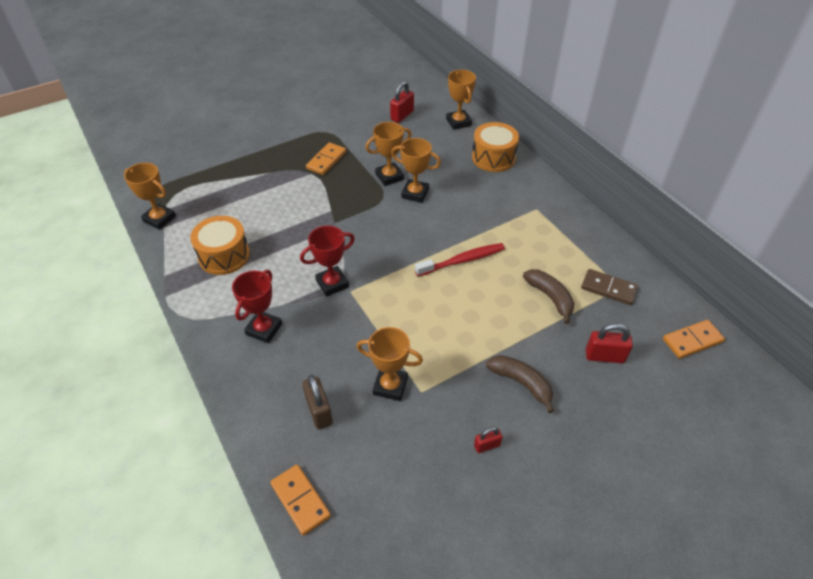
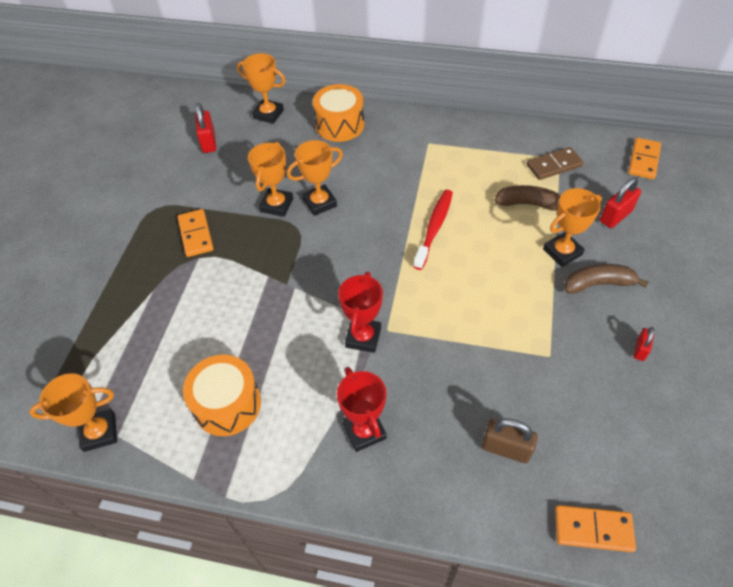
camera: 45 degrees left, 5 degrees up
orange trophy [357,327,423,401] -> orange trophy moved to [543,188,602,267]

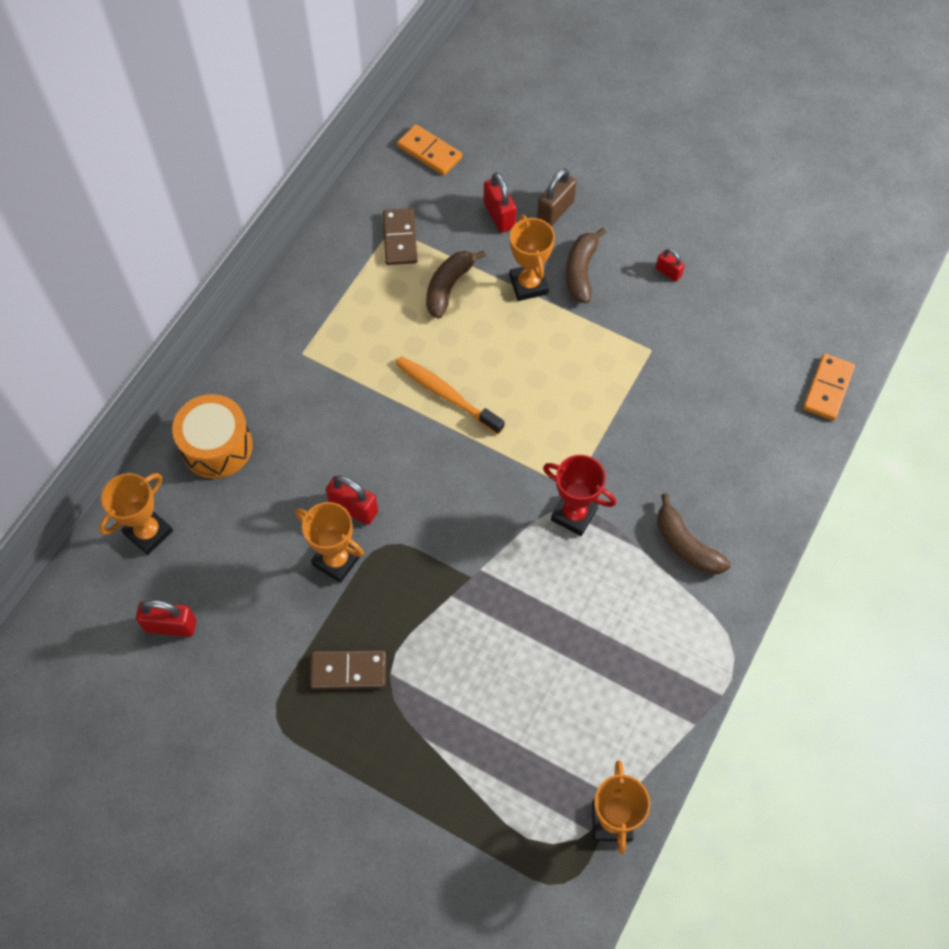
camera: 75 degrees left, 10 degrees up
orange domino [178,209,214,257] -> brown domino [310,650,386,689]
orange drum [183,355,261,436] -> none
orange trophy [287,140,343,216] -> red padlock [326,475,378,525]
red trophy [337,367,386,452] -> brown banana [657,493,731,574]
red toothbrush [413,190,453,270] -> orange toothbrush [395,356,505,435]
brown padlock [482,418,538,463] -> brown padlock moved to [537,168,577,226]

